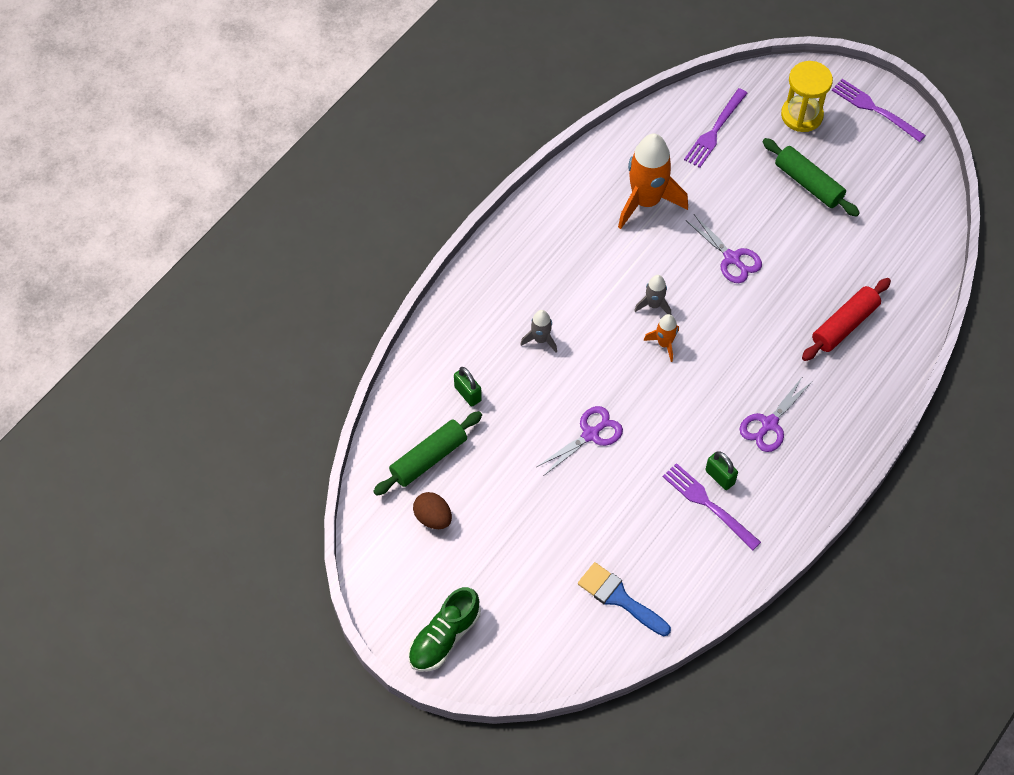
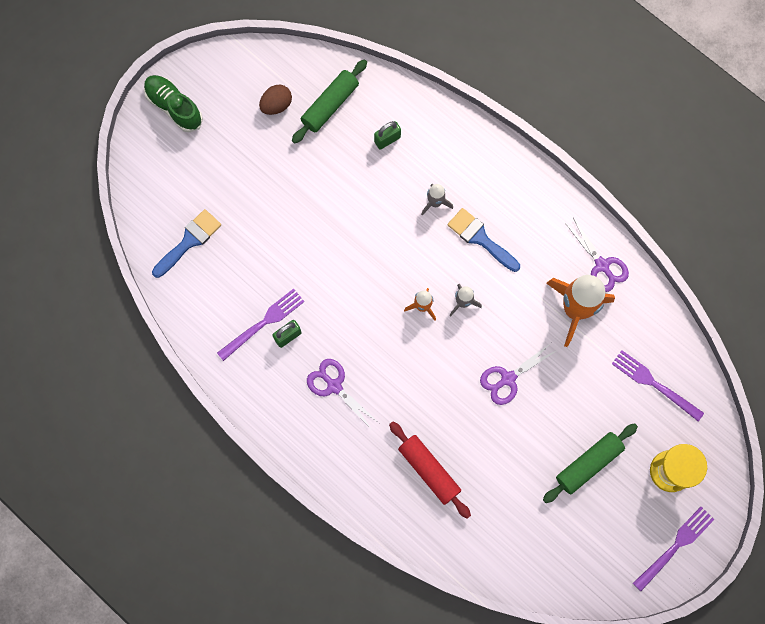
camera: 95 degrees right, 15 degrees up
green rolling pin [373,411,482,496] -> green rolling pin turned 75 degrees clockwise [292,59,367,143]
purple scissors [537,406,623,475] -> purple scissors moved to [565,218,629,292]
none -> blue brush [448,208,520,272]

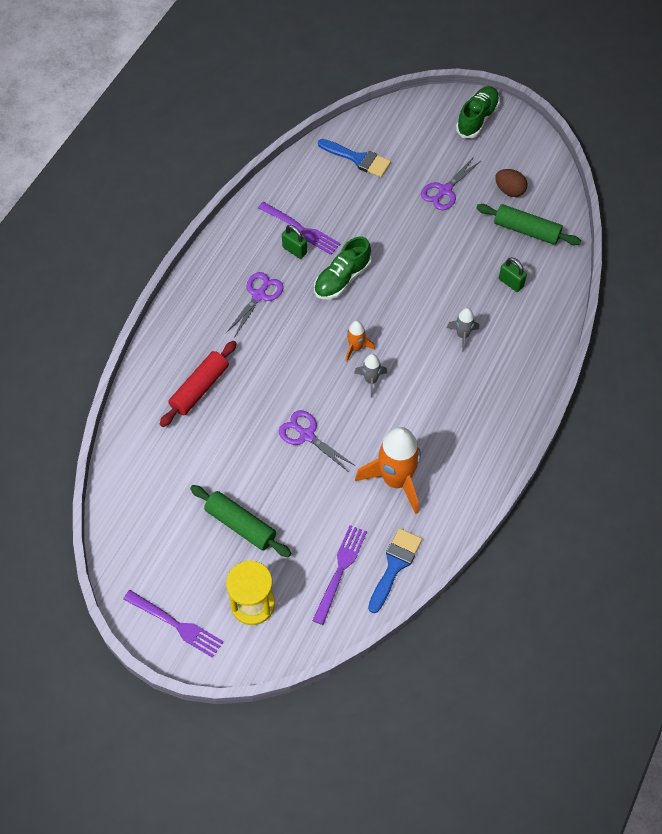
camera: 75 degrees right, 15 degrees down
blue brush [448,208,520,272] -> blue brush moved to [368,528,422,613]
purple scissors [565,218,629,292] -> purple scissors moved to [421,157,481,210]
none -> green shoe [314,236,372,299]

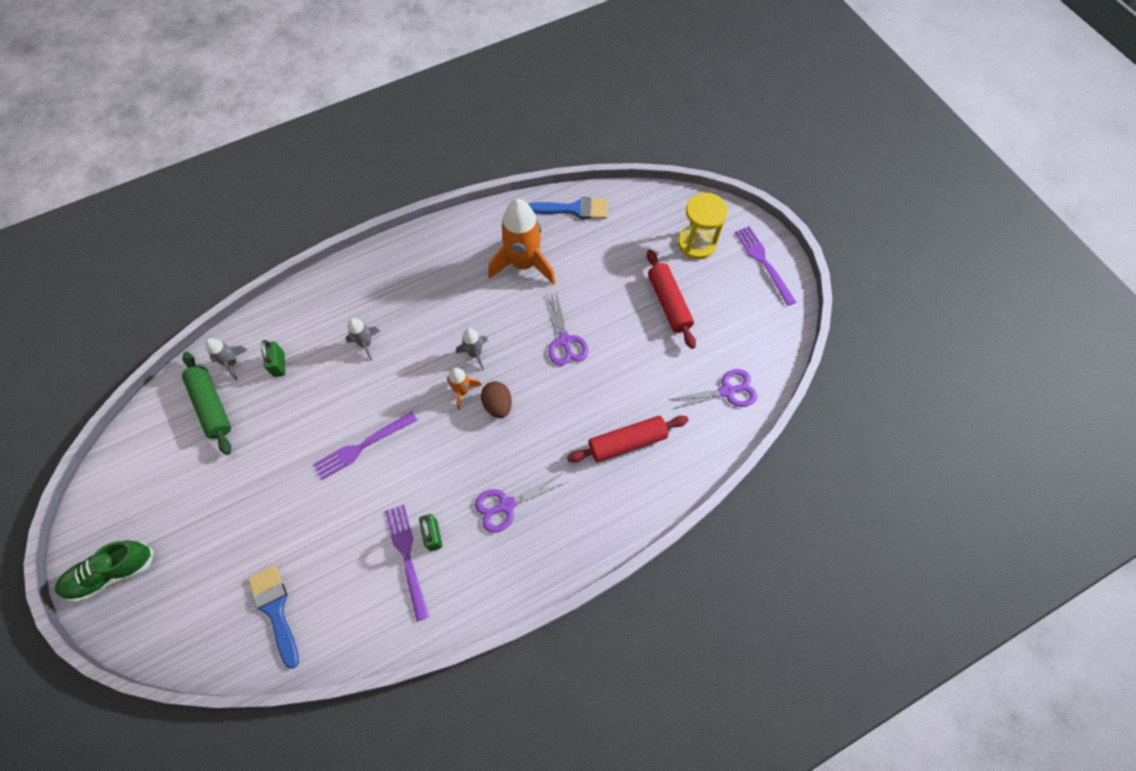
camera: 145 degrees left, 5 degrees up
green rolling pin [190,485,291,557] -> red rolling pin [647,250,696,349]
purple fork [312,525,367,625] -> purple fork moved to [313,412,417,480]
green shoe [314,236,372,299] -> none
blue brush [368,528,422,613] -> blue brush turned 150 degrees counterclockwise [529,197,607,219]
purple scissors [421,157,481,210] -> purple scissors moved to [668,369,757,410]
brown egg [495,169,528,197] -> brown egg moved to [481,381,512,418]
none -> grey rocket [205,338,247,380]

